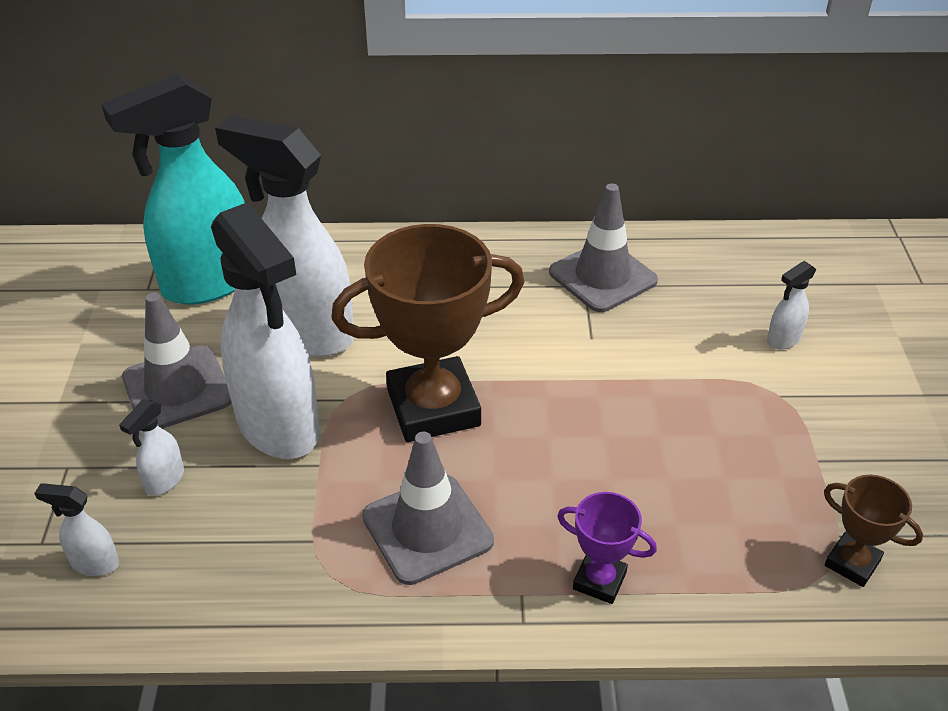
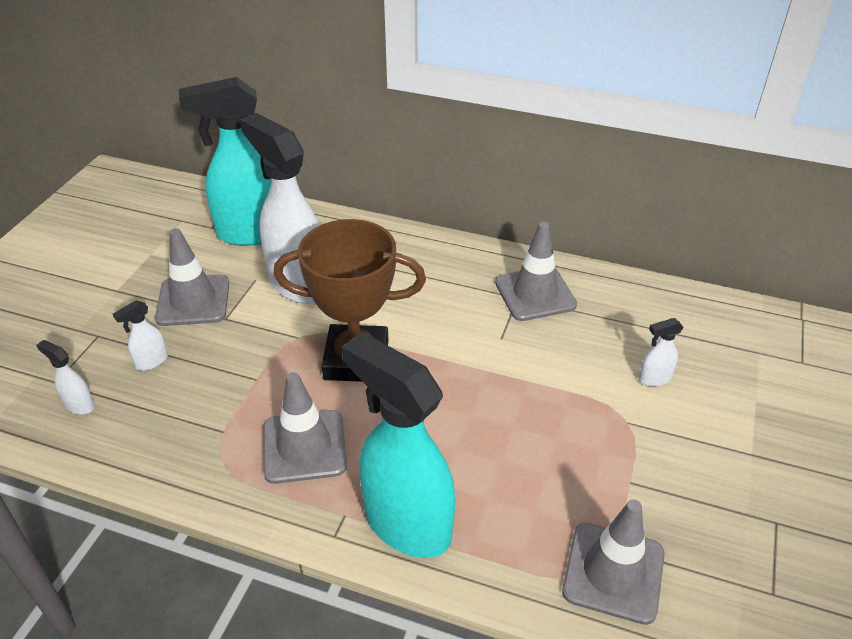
camera: 20 degrees right, 0 degrees up
white spray bottle [211,202,320,459] -> none
purple trophy [557,492,657,604] -> turquoise spray bottle [342,332,455,558]
brown trophy [824,475,923,587] -> grey traffic cone [562,499,665,625]

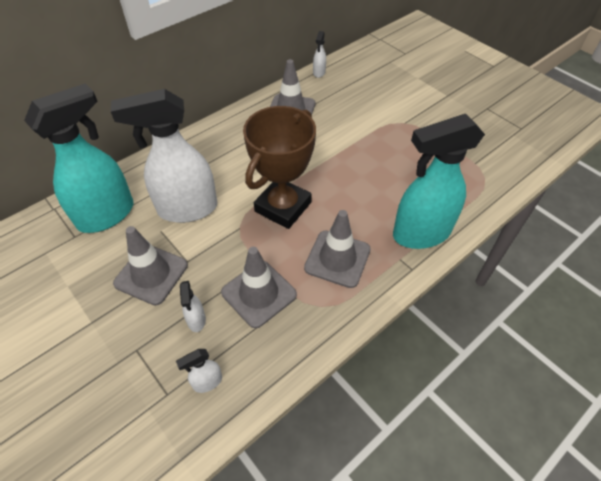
camera: 60 degrees left, 10 degrees up
turquoise spray bottle [179,77,271,246] -> turquoise spray bottle turned 150 degrees counterclockwise [24,84,133,233]
grey traffic cone [562,499,665,625] -> grey traffic cone moved to [221,247,297,328]
white spray bottle [639,318,684,386] -> white spray bottle moved to [313,31,326,78]

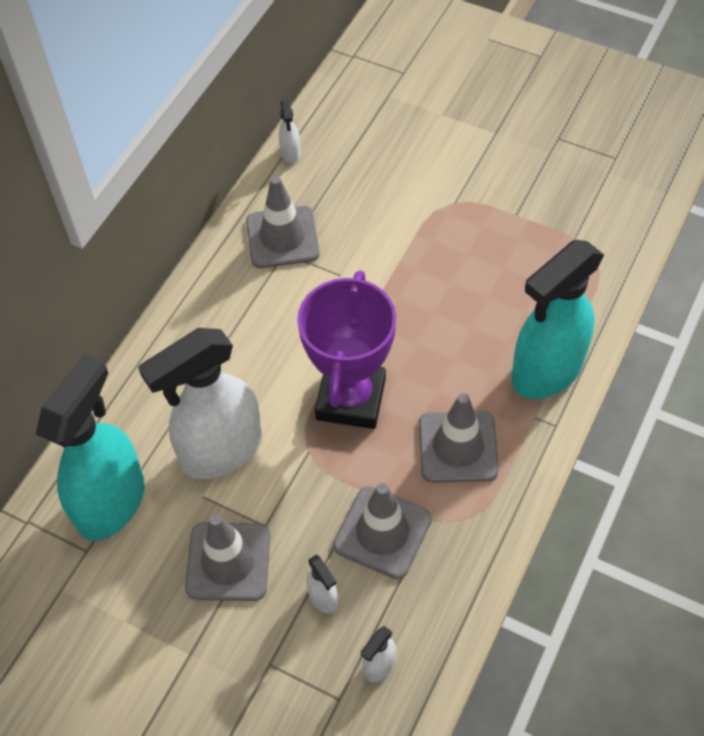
camera: 20 degrees left, 5 degrees up
brown trophy [243,106,316,229] -> purple trophy [297,271,396,429]

